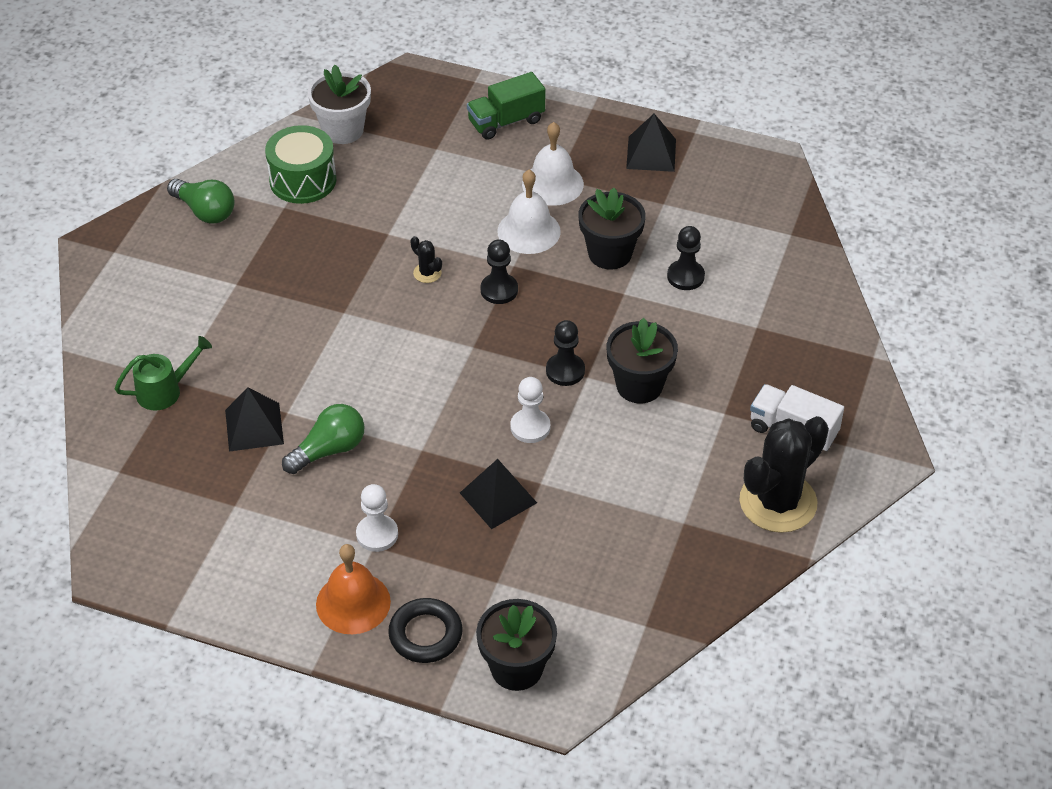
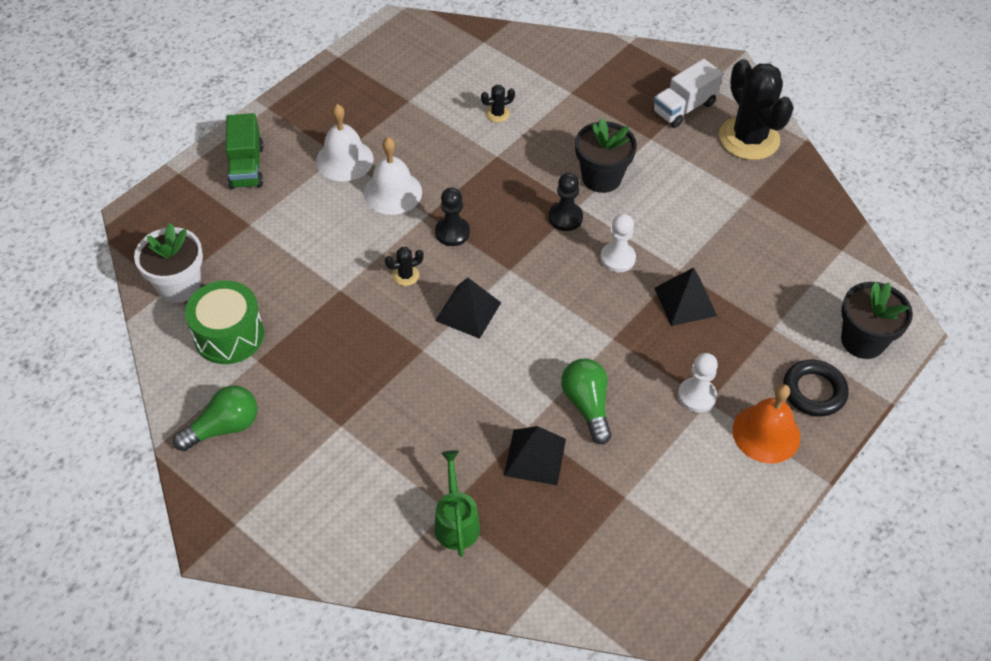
camera: 70 degrees left, 5 degrees up
black flower pot [579,188,646,269] -> none
black pyramid [626,114,676,172] -> black pyramid moved to [435,278,501,339]
black pawn [667,226,705,290] -> black cactus [481,85,515,122]

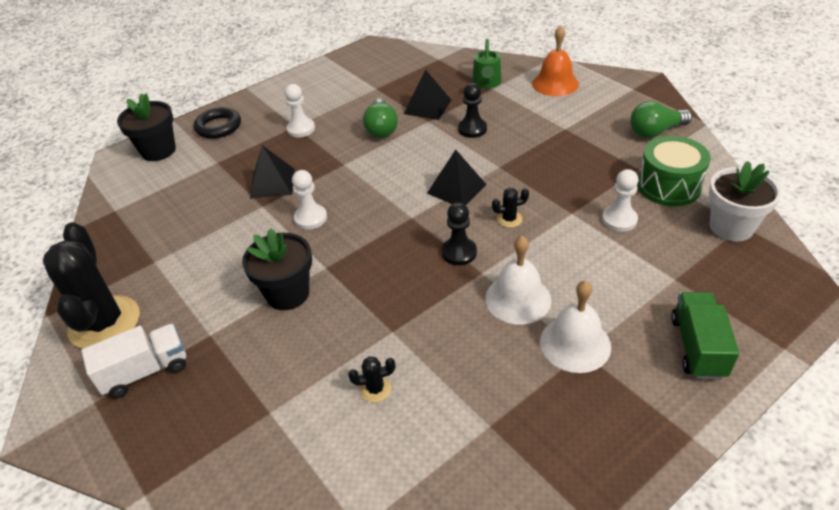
camera: 165 degrees left, 10 degrees down
black pawn [549,173,583,231] -> black pawn moved to [458,83,487,138]
orange bell [732,384,800,463] -> orange bell moved to [532,26,579,96]
none -> white pawn [602,169,638,232]

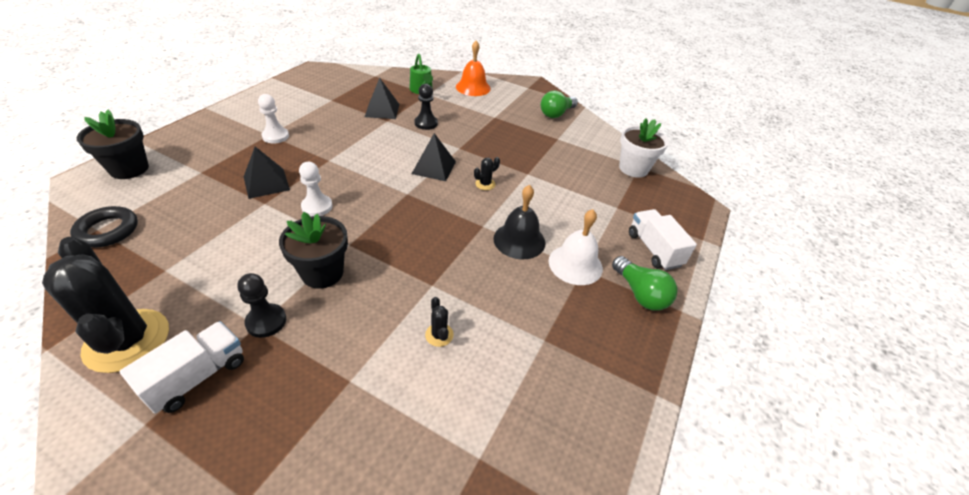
camera: 30 degrees left, 0 degrees up
black ring [194,107,241,139] -> black ring moved to [70,206,138,248]
black cactus [348,356,395,402] -> black cactus turned 75 degrees counterclockwise [425,297,454,347]
green light bulb [363,99,398,138] -> green light bulb moved to [612,256,677,311]
black pawn [442,202,477,265] -> black pawn moved to [237,273,286,338]
white bell [485,236,551,324] -> black bell [494,185,545,259]
white pawn [602,169,638,232] -> none
green drum [637,136,711,206] -> none
green truck [671,292,739,380] -> white truck [629,209,697,270]

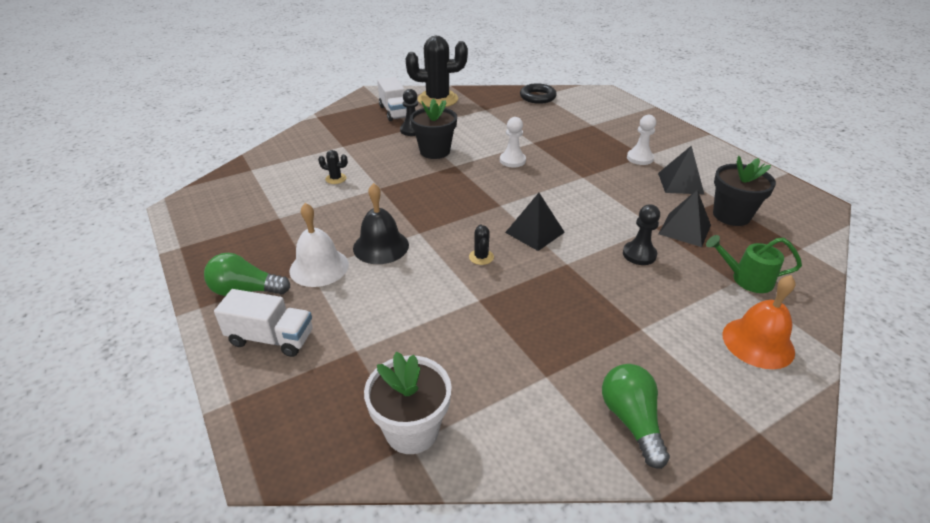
camera: 125 degrees right, 5 degrees down
black flower pot [77,110,149,179] -> black flower pot moved to [713,156,776,226]
black pyramid [244,147,290,199] -> black pyramid moved to [658,146,704,194]

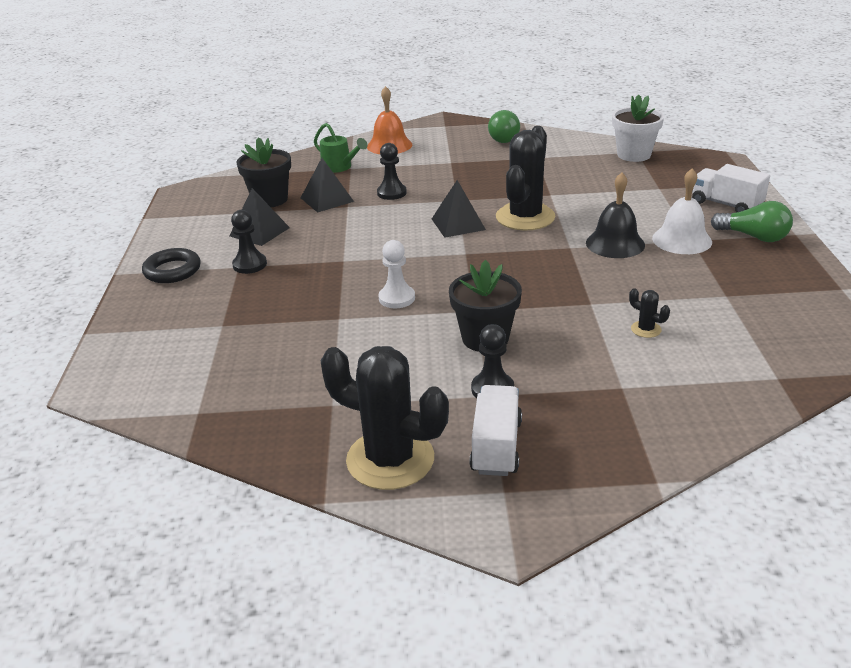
camera: 150 degrees left, 5 degrees down
black cactus [469,224,494,265] -> black cactus [496,126,555,230], size x2.48
black ring [520,83,557,104] -> black ring moved to [142,248,201,283]
white pawn [627,115,656,165] -> black pawn [231,210,267,274]

